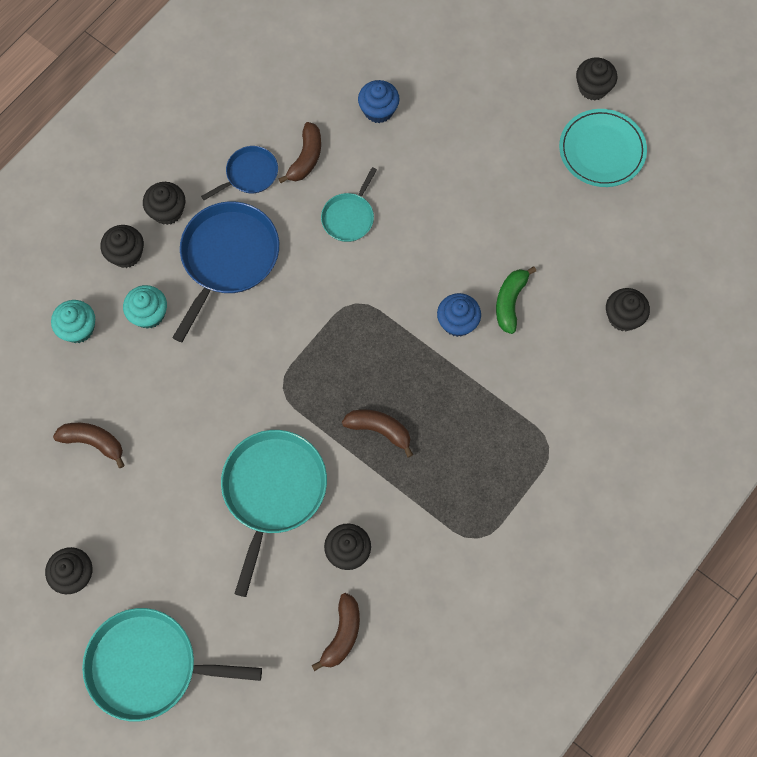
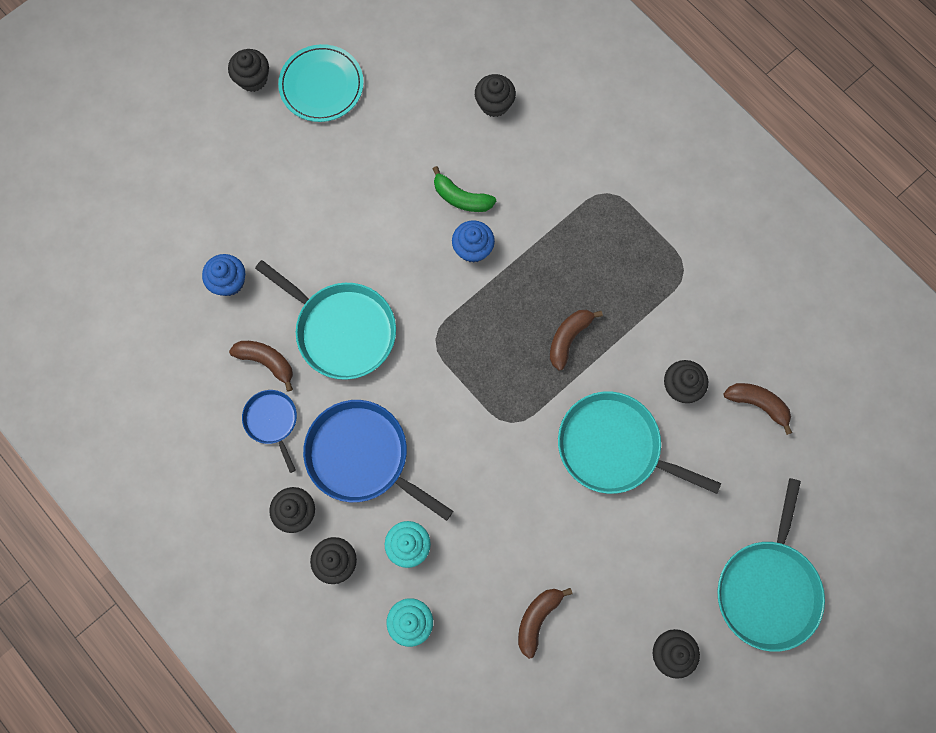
camera: 80 degrees left, 5 degrees up
turquoise pan [321,167,377,242] -> turquoise pan [255,260,396,380], size x1.86

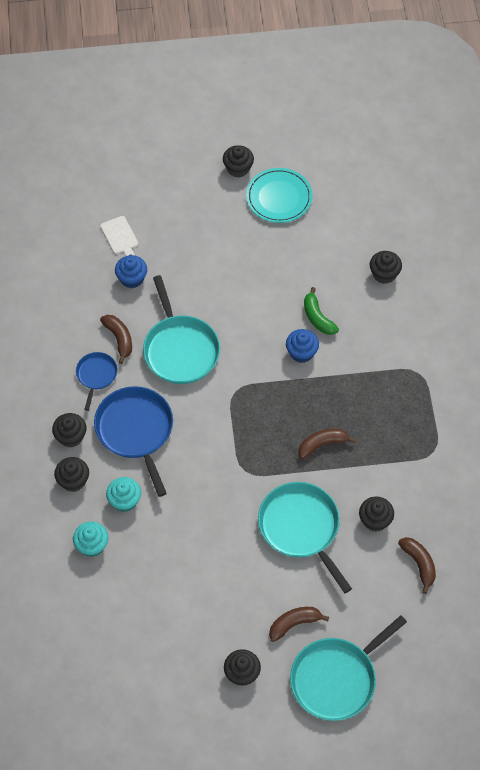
camera: 35 degrees right, 15 degrees down
brown banana [518,588,572,659] -> brown banana moved to [269,607,329,642]
none -> white cutting board [100,216,138,256]

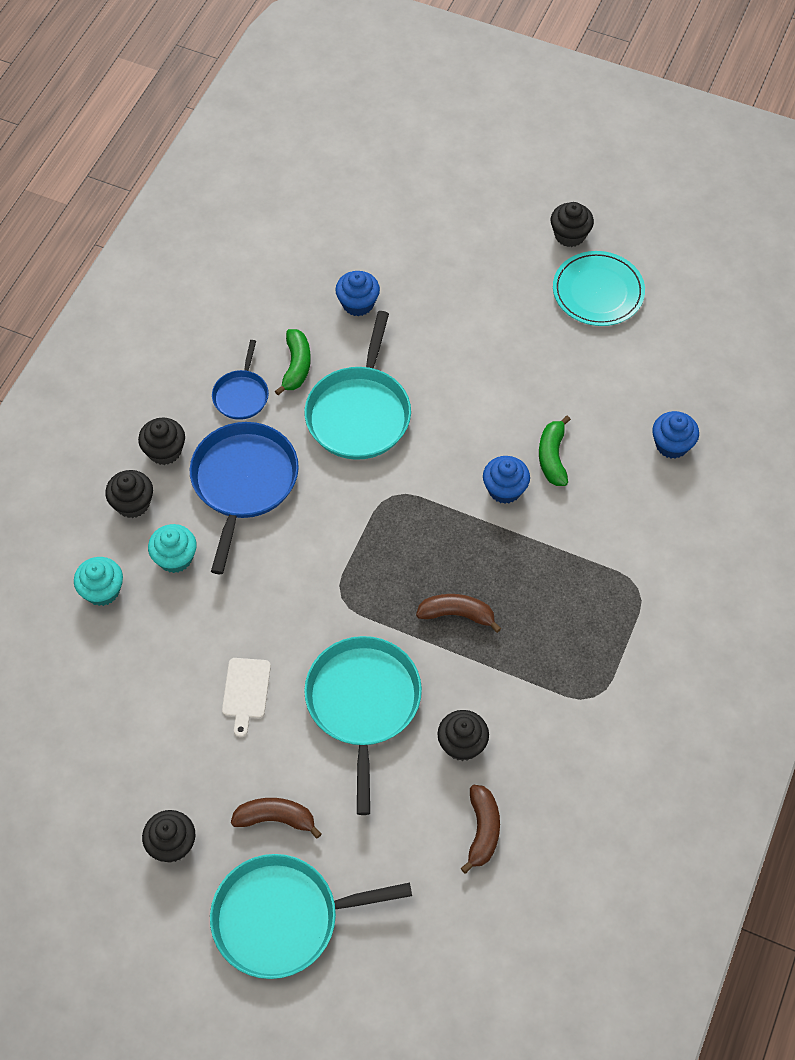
camera: 30 degrees right, 0 degrees up
blue pan [76,352,118,411] -> blue pan turned 150 degrees clockwise [212,340,269,420]
white cutting board [100,216,138,256] -> white cutting board moved to [222,658,271,737]
brown banana [100,315,132,364] -> green banana [275,329,311,395]
black cupcake [370,251,402,284] -> blue cupcake [652,411,699,459]

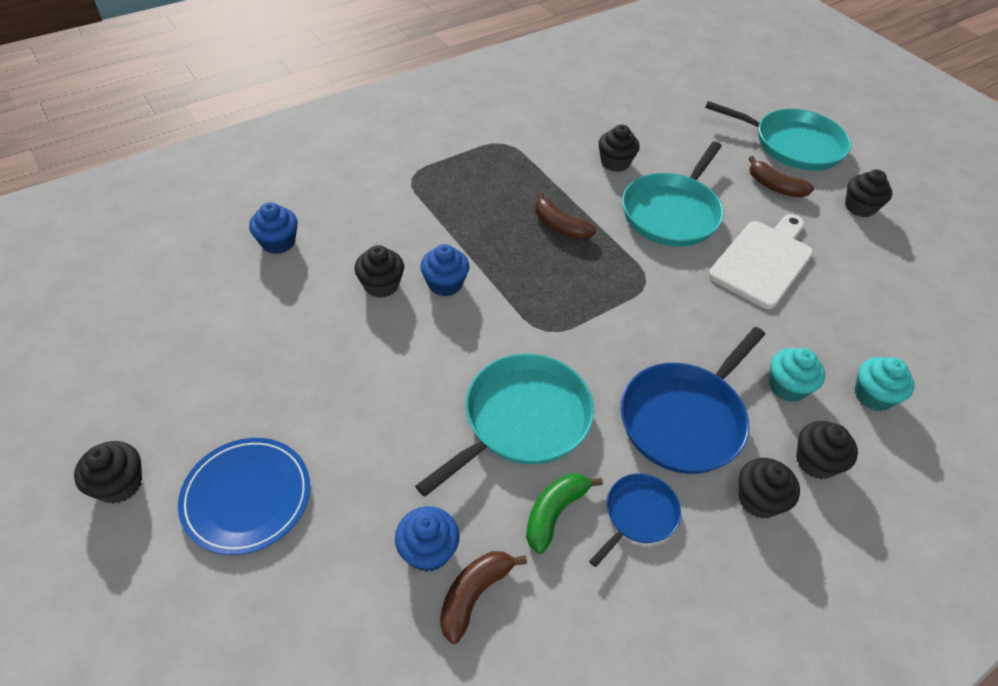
camera: 150 degrees left, 10 degrees down
white cutting board [222,658,271,737] -> white cutting board [708,214,813,309], size x1.85
brown banana [461,785,500,874] -> brown banana moved to [440,551,527,644]
green banana [539,415,571,486] -> black cupcake [355,245,404,298]
turquoise plate [553,251,645,326] -> none
none -> blue plate [178,438,310,555]

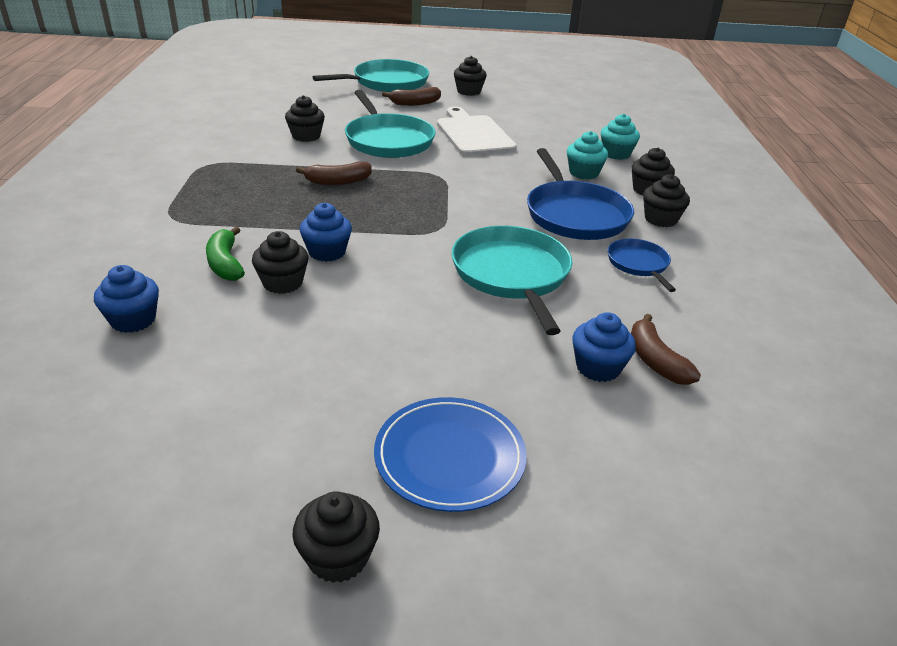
camera: 55 degrees left, 15 degrees down
green banana [526,473,603,554] -> green banana moved to [206,227,245,281]

